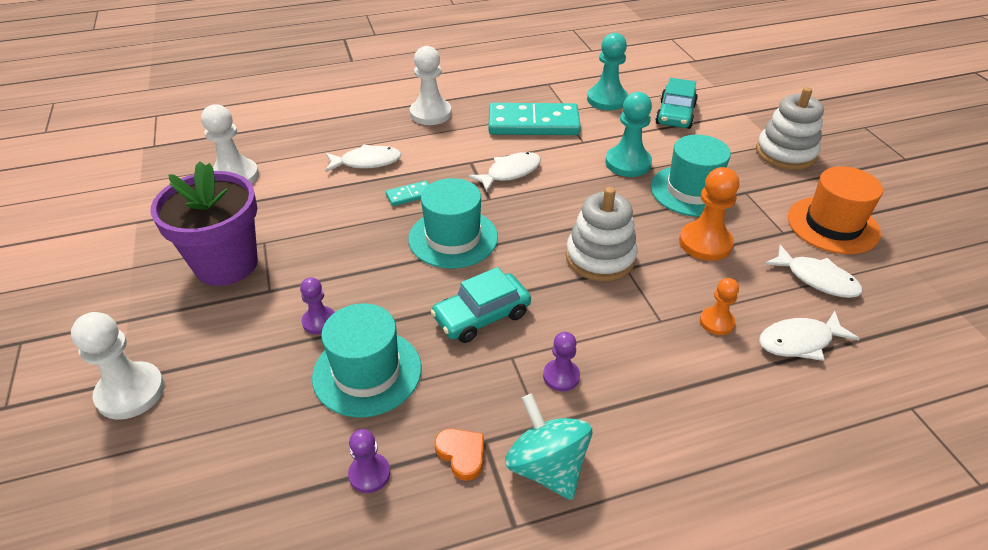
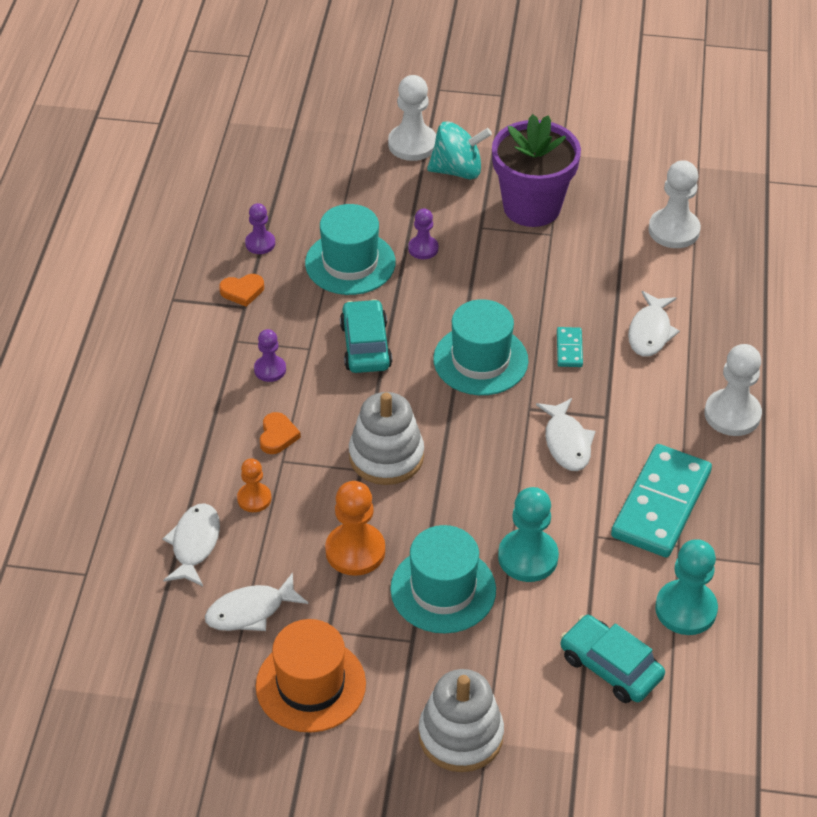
camera: 115 degrees right, 5 degrees up
turquoise spinning top [505,393,592,500] -> turquoise spinning top moved to [427,121,492,179]
none -> orange heart [260,412,301,454]

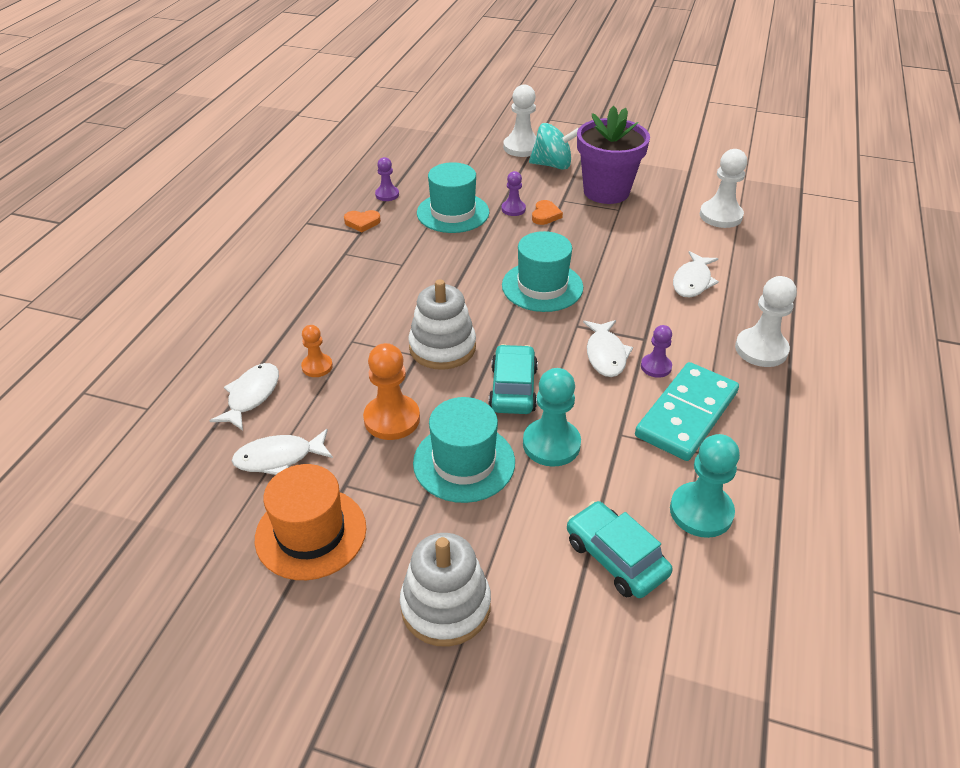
camera: 10 degrees right, 5 degrees down
purple pawn [254,329,286,382] -> purple pawn moved to [641,325,672,378]
orange heart [260,412,301,454] -> orange heart moved to [532,200,563,225]
turquoise car [340,299,392,373] -> turquoise car moved to [488,344,538,414]
turquoise domino [557,327,583,367] -> none

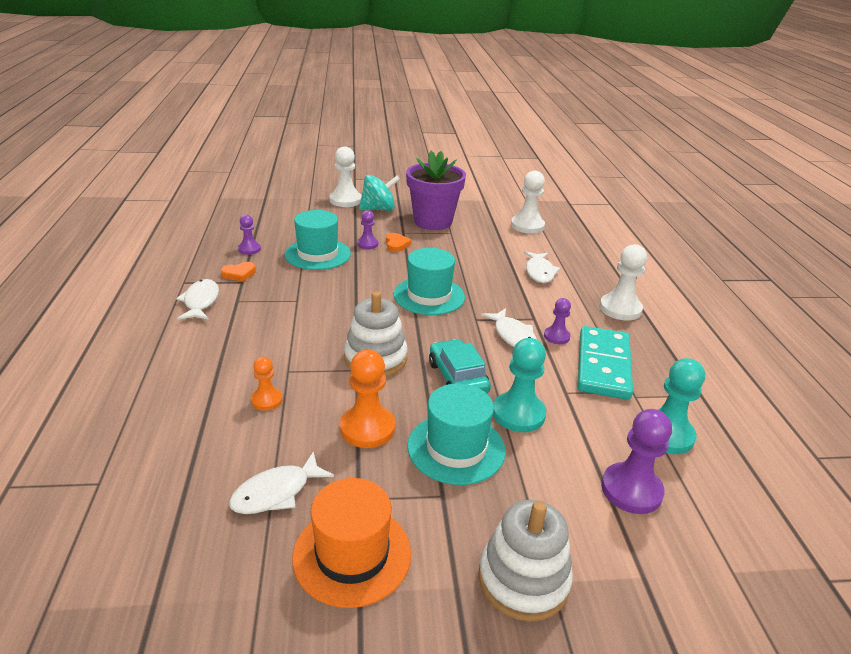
camera: 25 degrees left, 10 degrees down
white fish [209,363,279,431] -> white fish moved to [176,279,219,320]
turquoise car [567,501,673,598] -> purple pawn [601,409,672,514]

